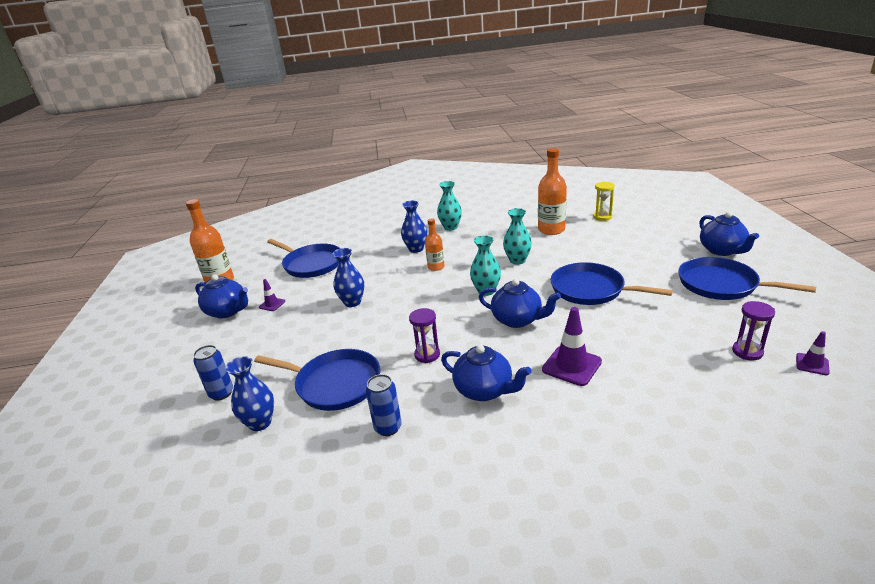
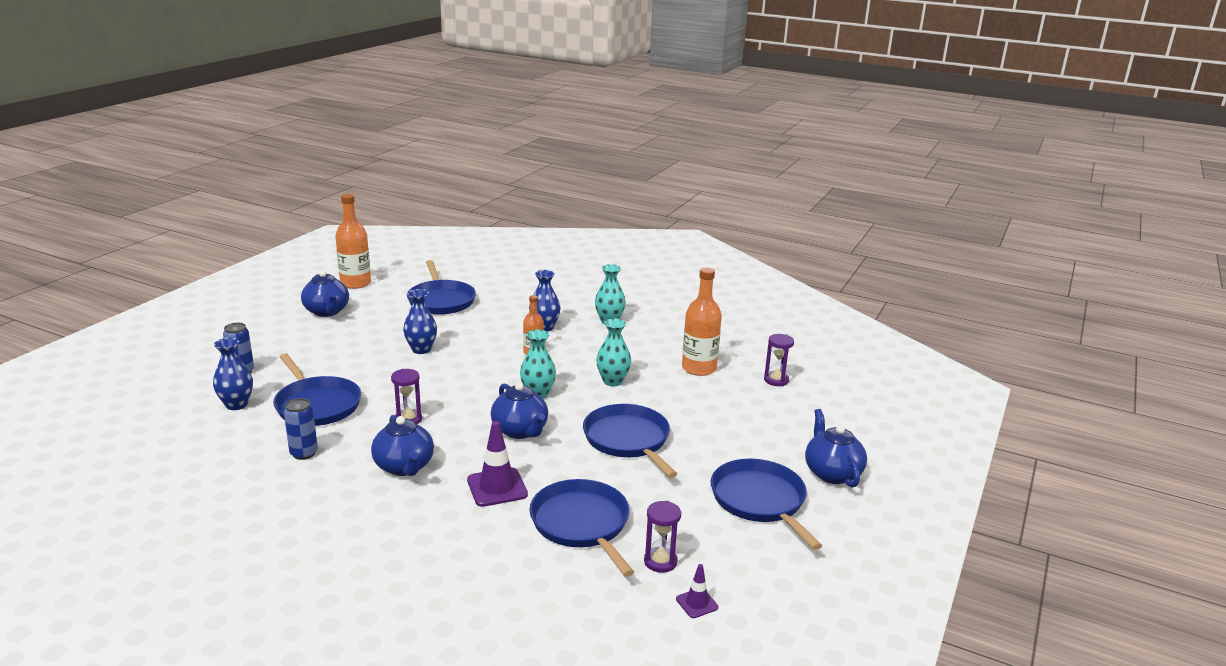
camera: 30 degrees right, 5 degrees down
purple traffic cone [259,279,285,311] -> none
yellow hourglass [593,182,615,221] -> purple hourglass [764,334,794,386]
blue teapot [700,212,759,256] -> blue teapot turned 150 degrees clockwise [805,409,867,487]
none -> blue pan [529,479,634,577]

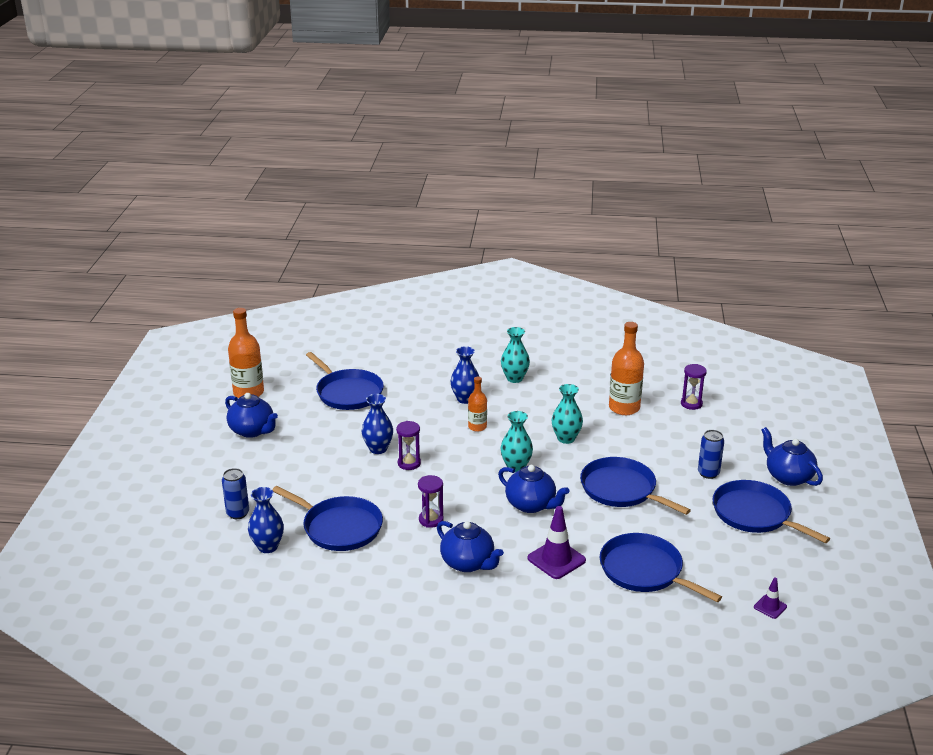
camera: 20 degrees left, 5 degrees up
blue can [284,398,318,460] -> blue can moved to [698,430,724,479]
purple hourglass [644,501,681,573] -> purple hourglass moved to [396,421,421,470]

